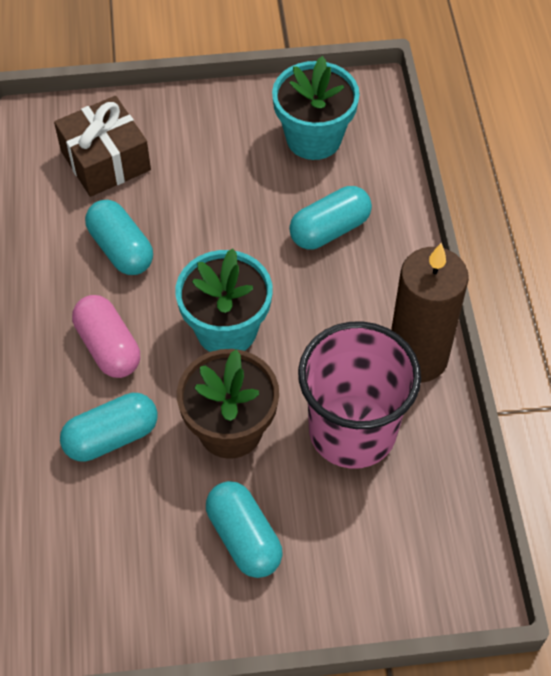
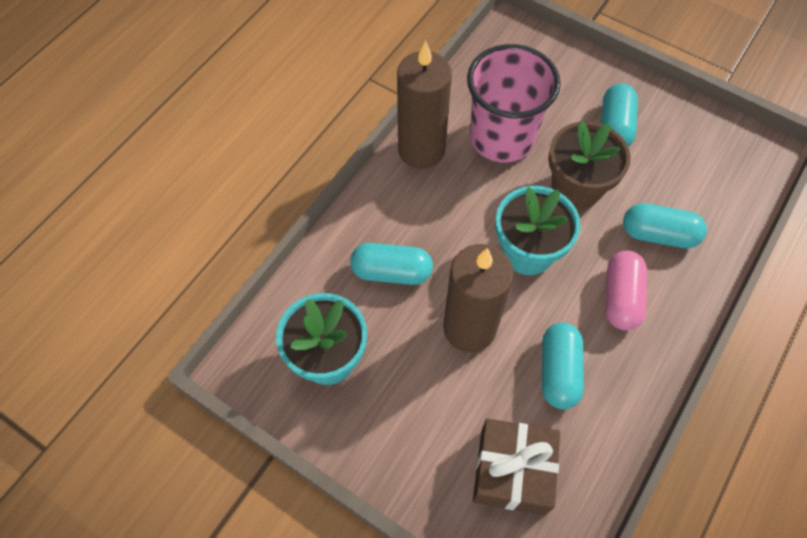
camera: 140 degrees left, 5 degrees up
none -> brown candle [443,244,514,352]

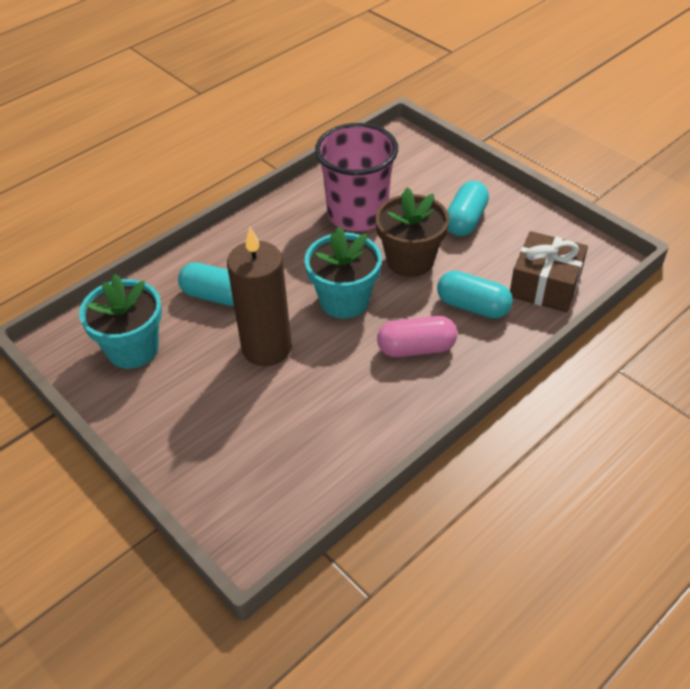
camera: 15 degrees right, 15 degrees down
brown candle [397,41,452,169] -> none
brown gift [473,418,561,515] -> brown gift moved to [510,231,588,313]
turquoise capsule [542,323,584,409] -> none
pink capsule [605,251,647,330] -> pink capsule turned 60 degrees clockwise [377,316,457,357]

